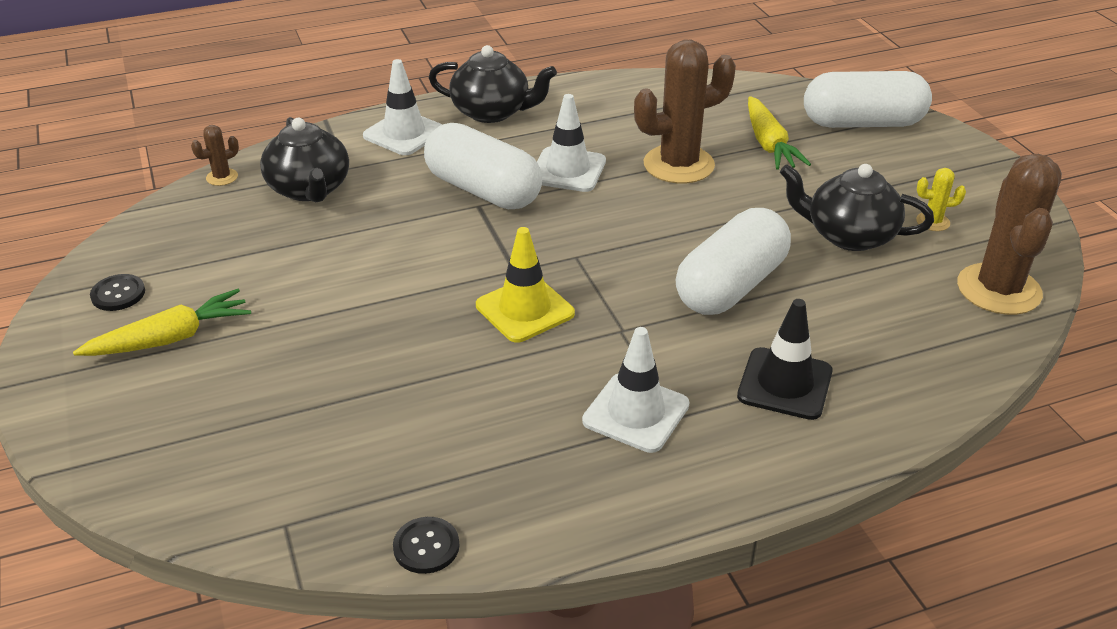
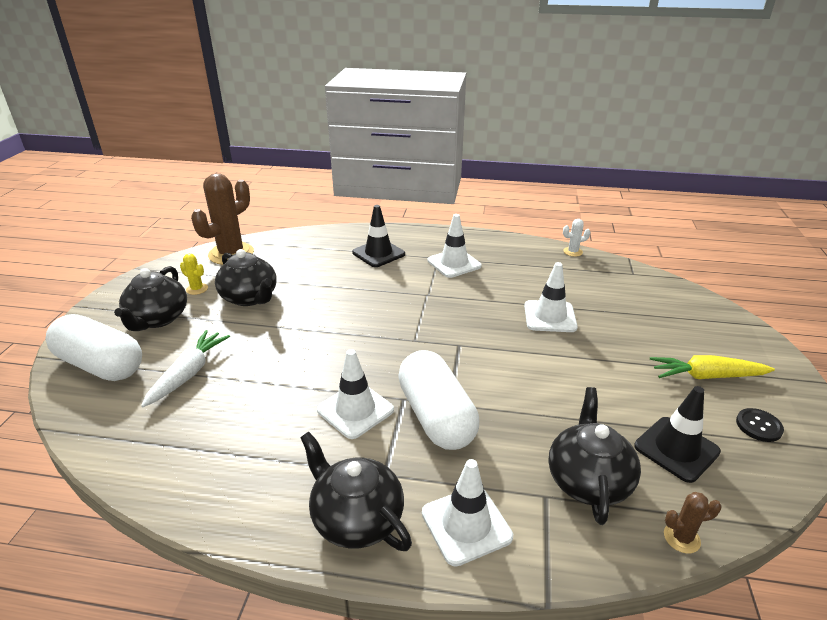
camera: 150 degrees left, 5 degrees down
black button [393,517,459,574] -> white cactus [563,219,590,257]
yellow traffic cone [476,227,575,343] -> none
brown cactus [634,40,736,183] -> none
white capsule [675,208,791,315] -> none
yellow carrot [748,96,811,170] -> white carrot [141,330,230,407]
none -> black teapot [114,266,187,331]
none -> white traffic cone [524,262,578,332]
none -> black traffic cone [634,386,721,483]

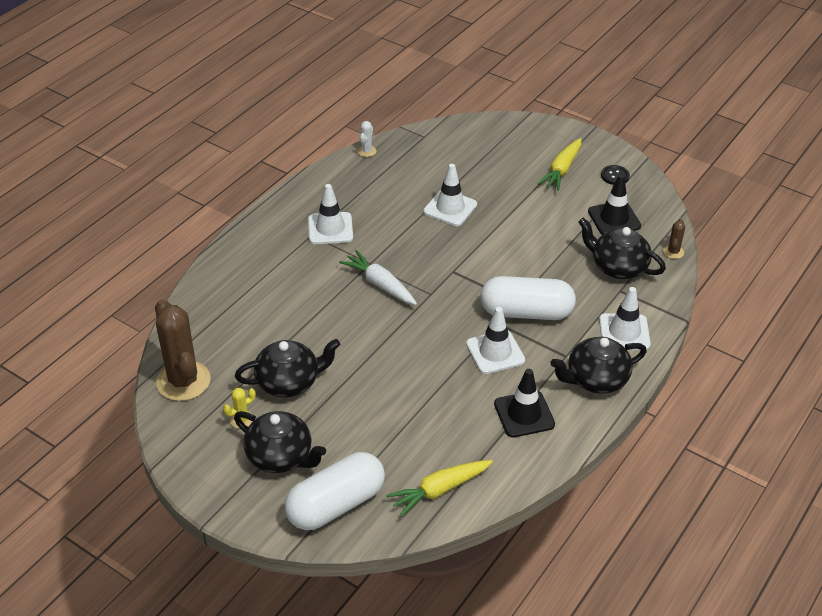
camera: 65 degrees left, 10 degrees up
white carrot [141,330,230,407] -> white carrot moved to [339,250,417,305]
black traffic cone [352,205,405,267] -> black traffic cone moved to [494,369,555,438]
none -> yellow carrot [386,460,493,517]

